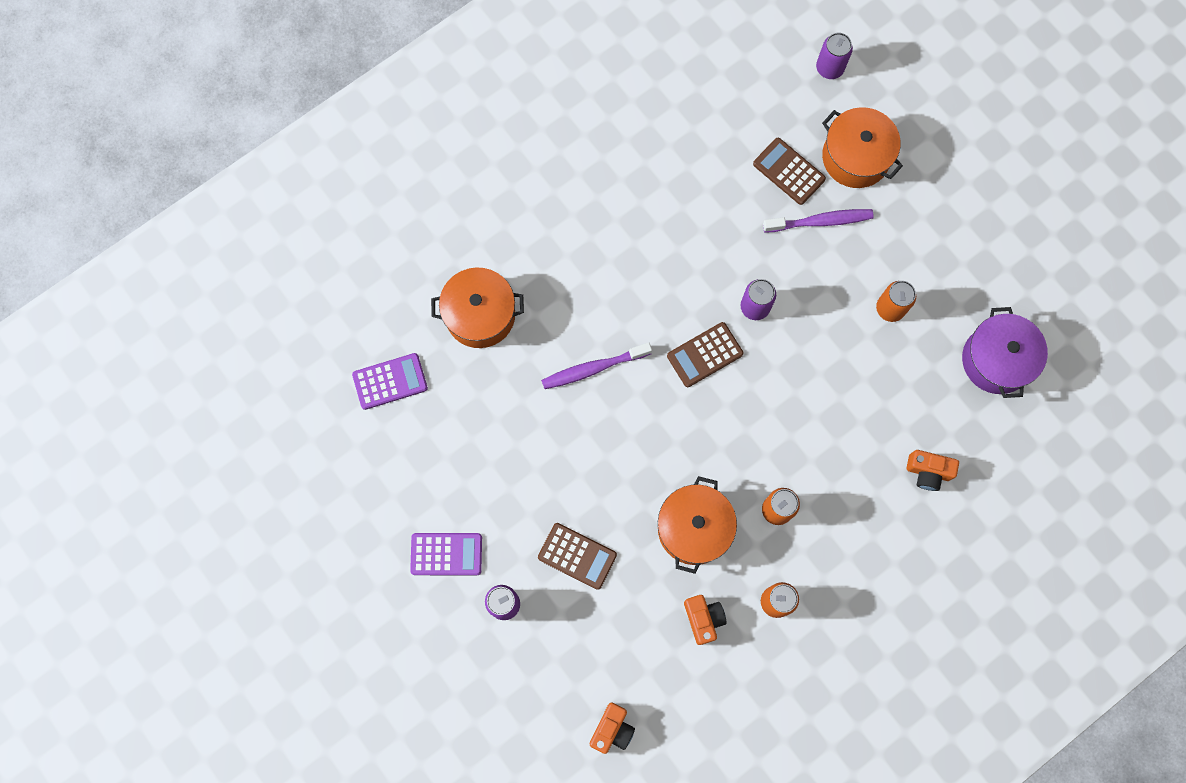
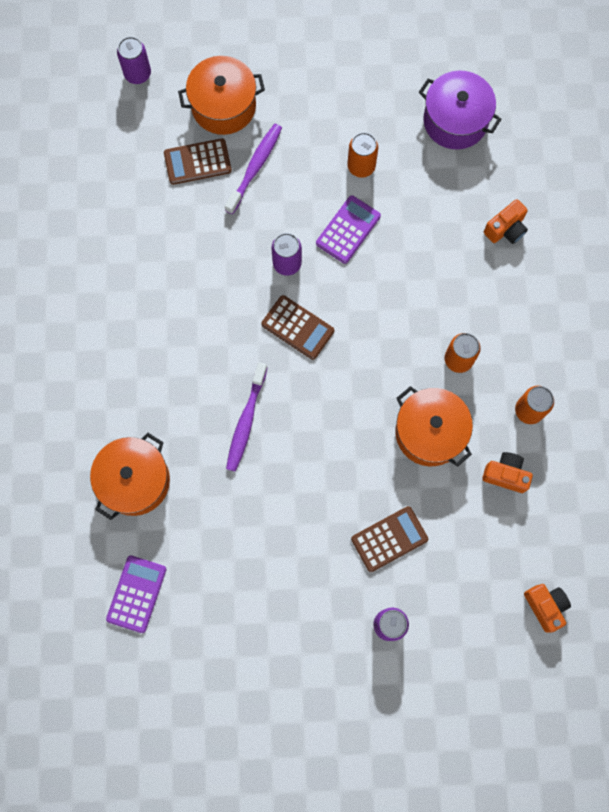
camera: 55 degrees left, 0 degrees up
purple calculator [410,533,482,575] -> purple calculator moved to [316,195,381,264]
brown calculator [667,322,744,387] -> brown calculator turned 60 degrees counterclockwise [261,295,334,360]

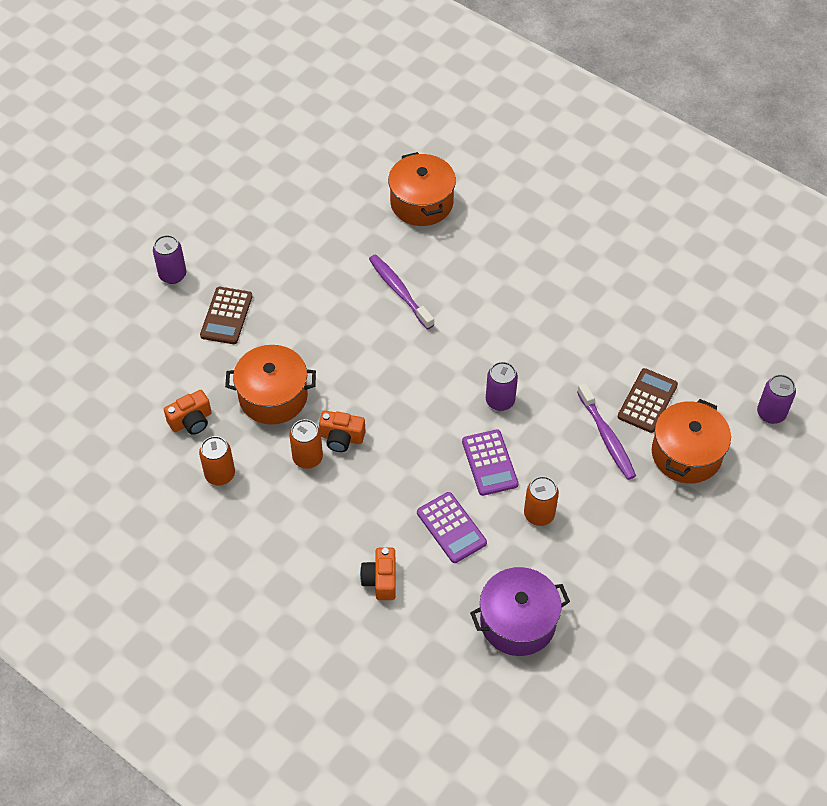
camera: 130 degrees right, 20 degrees down
purple calculator [106,555,167,633] -> purple calculator moved to [417,492,487,563]
brown calculator [261,295,334,360] -> none
orange camera [524,584,571,633] -> orange camera moved to [319,410,366,452]

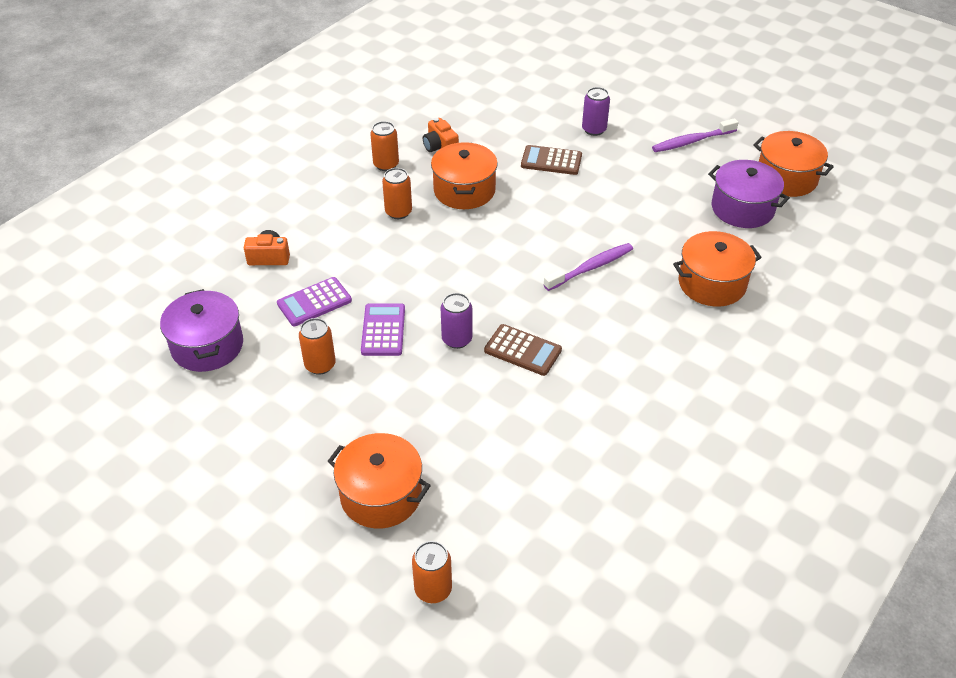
camera: 90 degrees right, 10 degrees down
orange camera [319,410,366,452] -> none
purple calculator [462,429,519,496] -> purple calculator turned 105 degrees clockwise [361,303,405,356]
purple toothbrush [577,383,636,480] -> purple toothbrush moved to [652,118,739,152]
brown calculator [618,368,678,433] -> brown calculator moved to [484,324,562,376]
purple can [757,374,796,424] -> orange can [412,541,452,603]
none -> purple pot [708,160,790,228]
none -> orange pot [753,131,834,197]

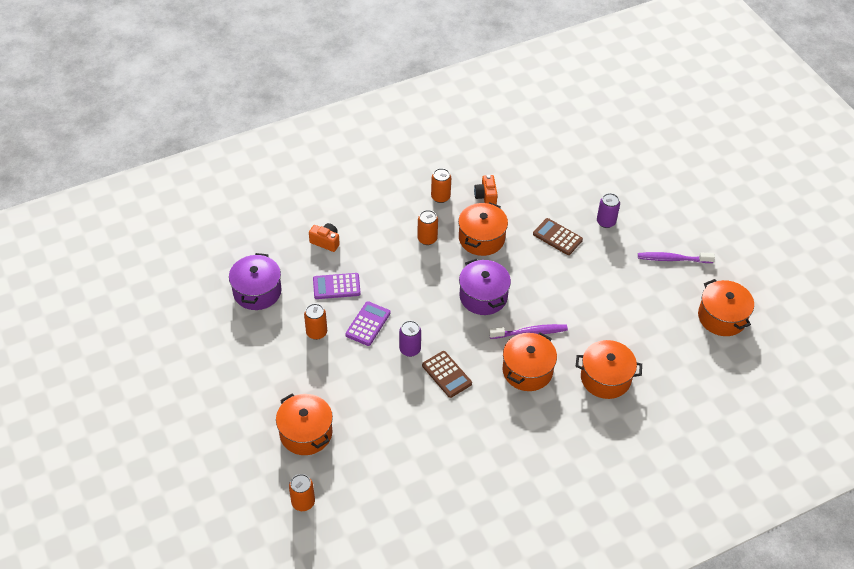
camera: 25 degrees right, 5 degrees up
purple pot [708,160,790,228] -> purple pot moved to [459,259,511,315]
none -> orange pot [502,332,557,391]

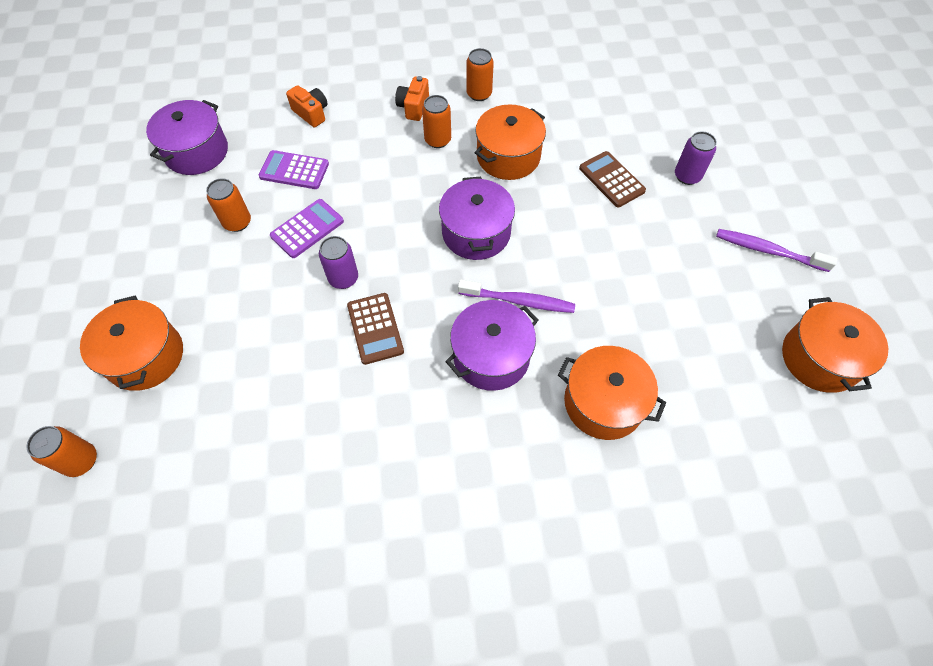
camera: 20 degrees right, 10 degrees up
orange camera [474,175,497,205] -> orange camera moved to [395,76,429,121]
orange pot [502,332,557,391] -> purple pot [445,300,538,391]

